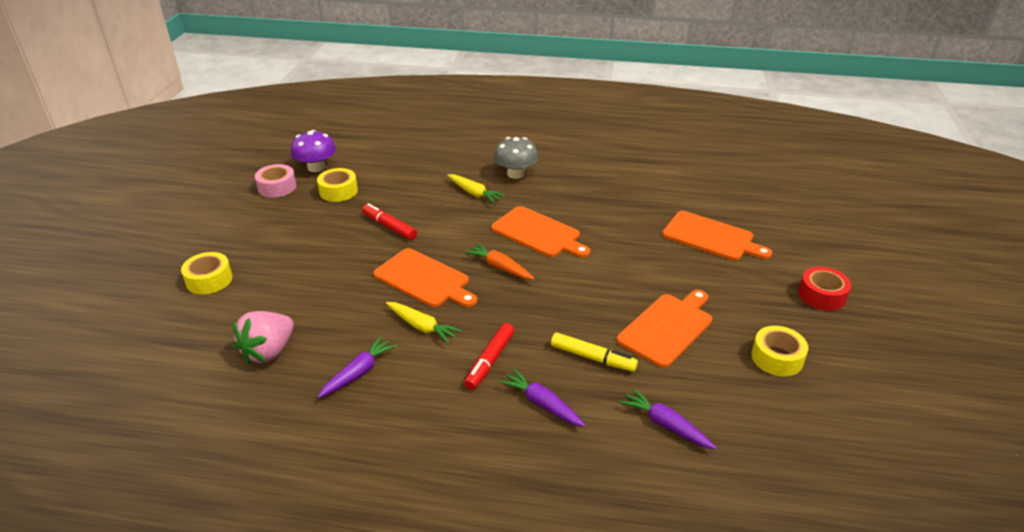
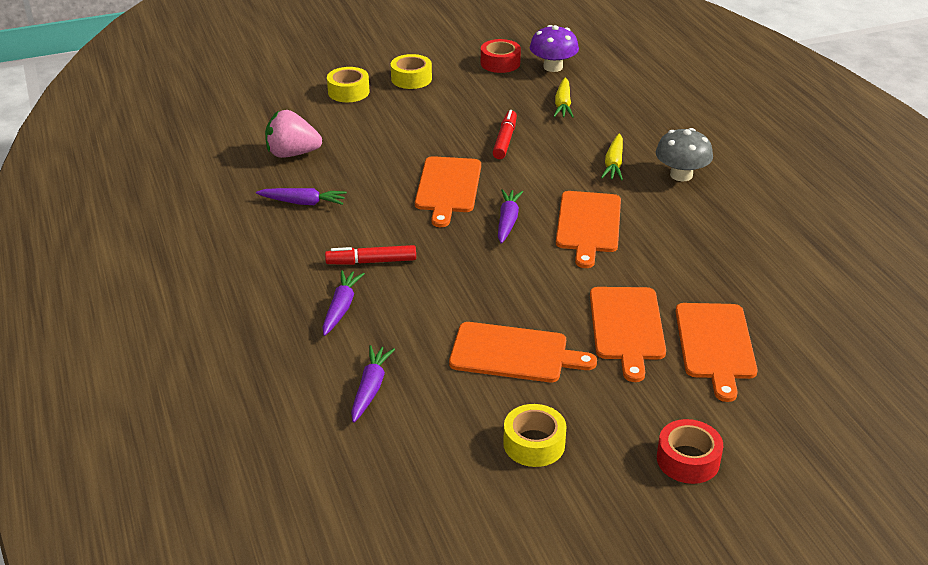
camera: 60 degrees right, 0 degrees up
pink tape [255,164,296,198] -> red tape [481,39,521,73]
yellow tape [317,168,358,202] -> yellow tape moved to [391,54,432,89]
yellow carrot [386,302,462,344] -> yellow carrot moved to [554,78,574,118]
orange carrot [464,243,535,280] -> purple carrot [498,189,523,244]
yellow marker [551,332,638,372] -> none
none -> orange cutting board [590,287,666,382]

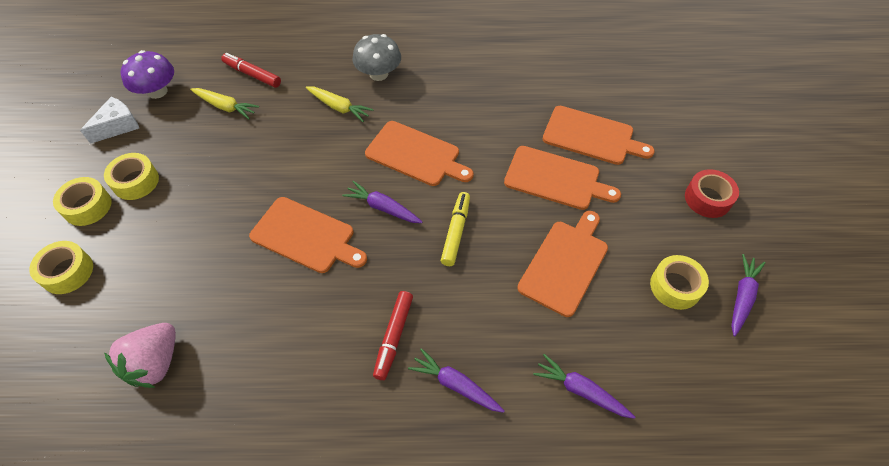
camera: 70 degrees left, 20 degrees up
purple carrot [256,188,347,205] -> purple carrot moved to [731,254,766,336]
red tape [481,39,521,73] -> white cheese [80,97,140,144]
red marker [492,110,517,159] -> red marker moved to [221,53,281,88]
none -> yellow tape [104,153,159,200]
none -> yellow marker [441,192,470,266]

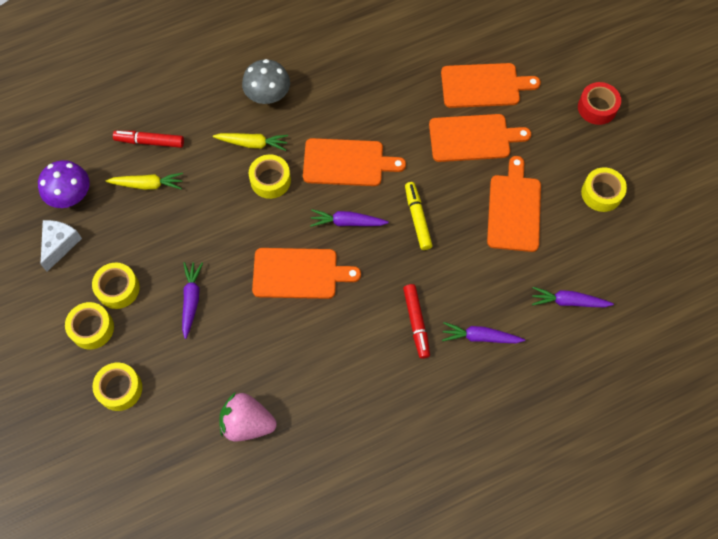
camera: 25 degrees left, 10 degrees up
pink strawberry [104,323,176,388] -> pink strawberry turned 105 degrees clockwise [219,392,277,441]
purple carrot [731,254,766,336] -> purple carrot moved to [182,262,203,339]
none -> yellow tape [249,154,291,199]

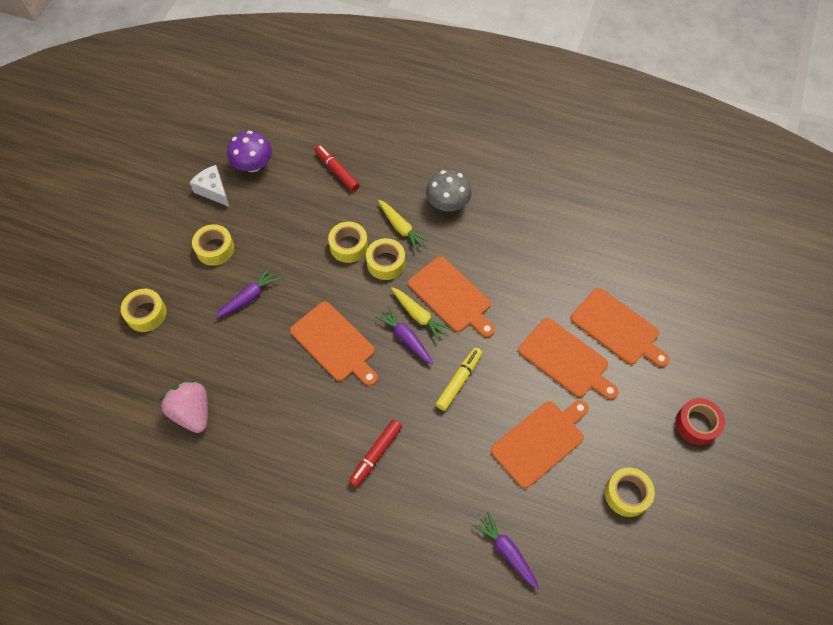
camera: 45 degrees right, 5 degrees down
white cheese [40,220,82,272] -> white cheese turned 105 degrees counterclockwise [189,165,229,207]
yellow tape [65,302,114,349] -> yellow tape moved to [328,222,368,263]
yellow carrot [106,173,183,190] -> yellow carrot moved to [391,287,451,341]
purple carrot [442,322,525,343] -> none

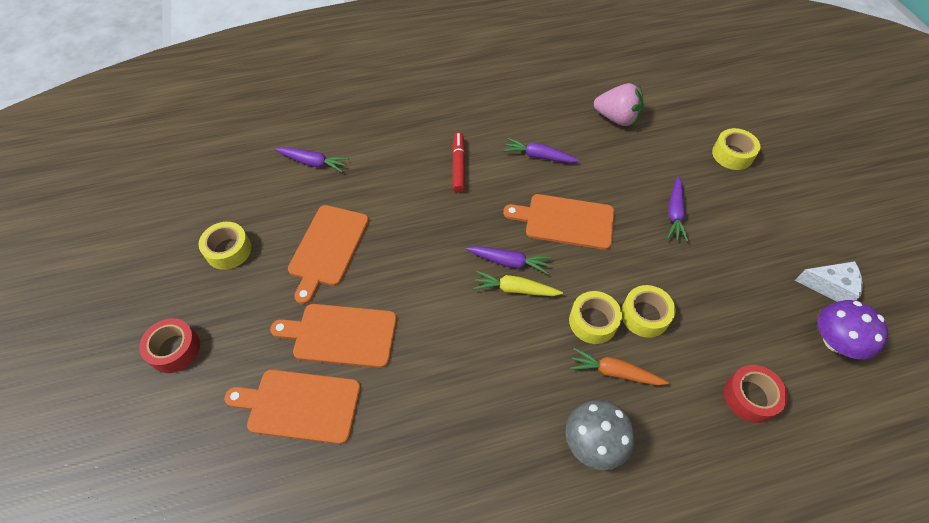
camera: 145 degrees right, 5 degrees down
yellow tape [192,224,234,266] -> none
red marker [315,145,360,192] -> red tape [724,365,788,423]
yellow carrot [378,200,430,251] -> orange carrot [570,348,669,385]
orange cutting board [408,257,495,337] -> none
yellow marker [436,347,482,411] -> none
none -> purple carrot [503,138,580,163]

